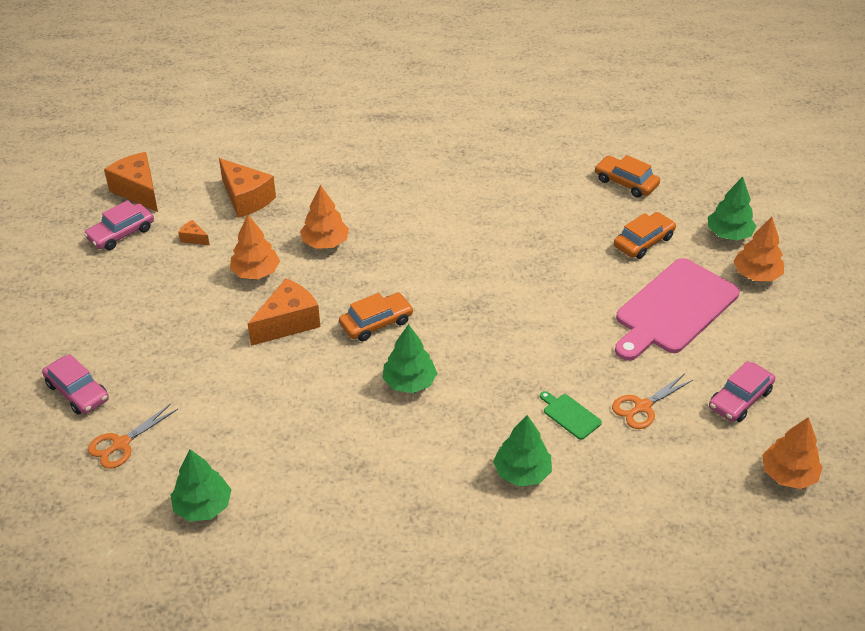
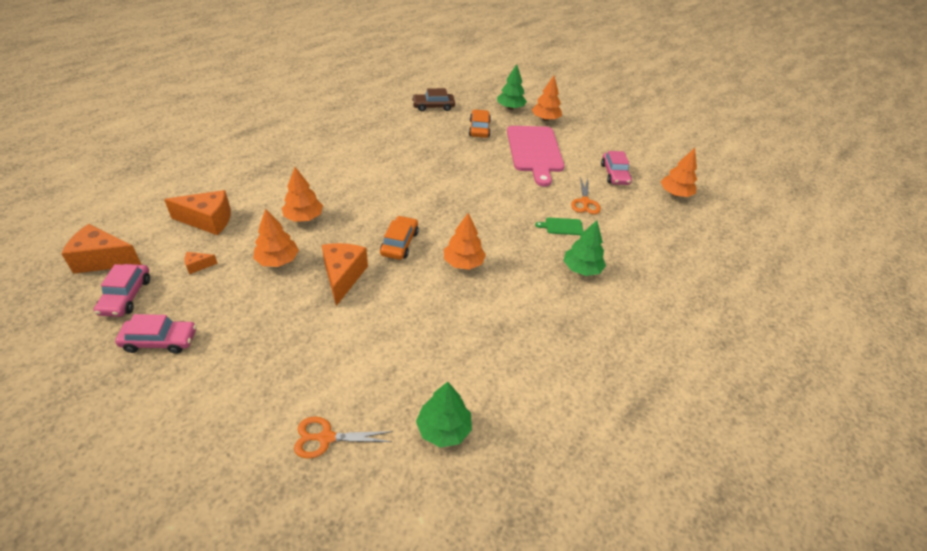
camera: 50 degrees left, 0 degrees up
pink car [42,354,109,414] -> pink car moved to [115,314,197,354]
orange scissors [88,404,178,469] -> orange scissors turned 90 degrees clockwise [294,416,393,459]
green tree [382,324,437,393] -> orange tree [444,213,486,270]
orange car [595,155,660,198] -> brown car [412,88,455,111]

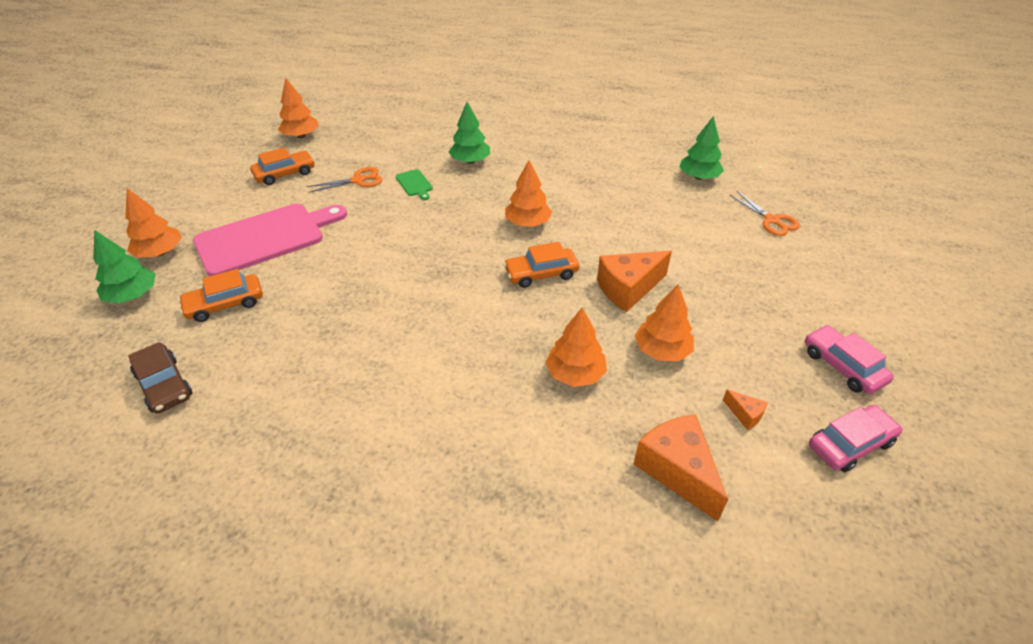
camera: 115 degrees left, 0 degrees up
orange cheese [61,224,142,274] -> none
pink car [601,151,632,185] -> orange car [250,147,315,185]

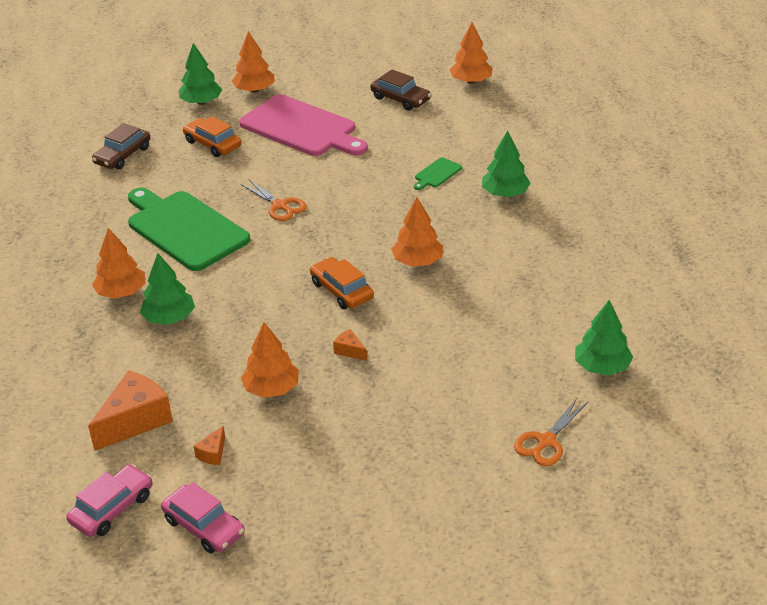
camera: 70 degrees right, 5 degrees down
orange car [250,147,315,185] -> brown car [370,69,431,110]
orange scissors [306,167,382,193] -> orange scissors moved to [241,179,307,221]
orange tree [545,308,607,387] -> orange tree moved to [92,228,145,299]
orange cheese [597,251,672,312] -> orange cheese [333,329,367,361], size x0.46
pink car [805,325,894,394] -> pink car moved to [66,465,153,537]
none -> green cutting board [128,188,250,271]
none -> green tree [140,253,195,325]

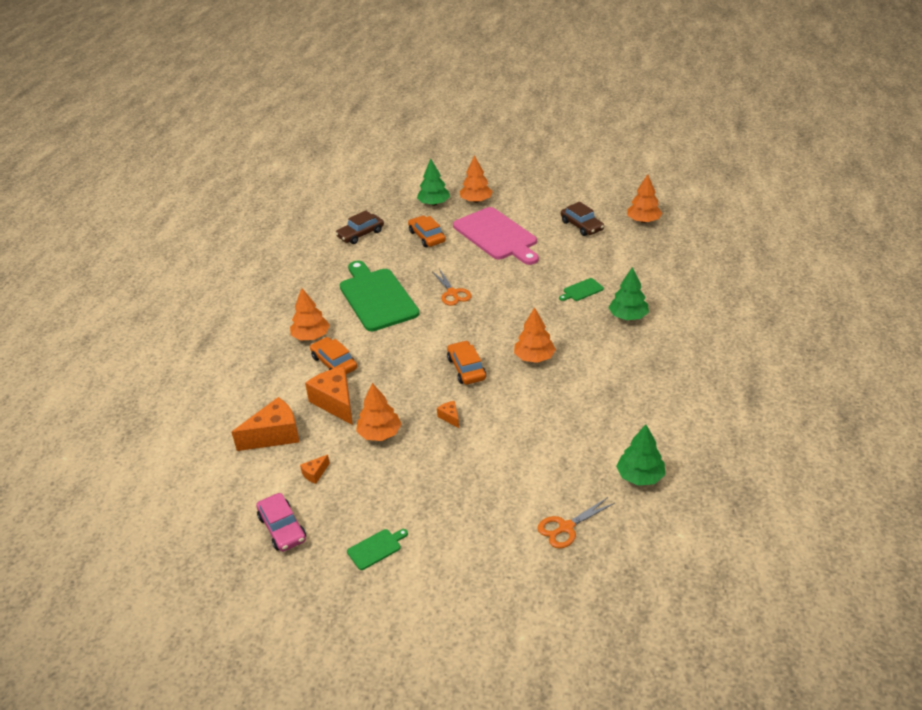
camera: 20 degrees right, 0 degrees up
pink car [66,465,153,537] -> none
green tree [140,253,195,325] -> orange car [310,337,357,374]
none -> orange cheese [305,366,353,425]
none -> green cutting board [347,529,408,570]

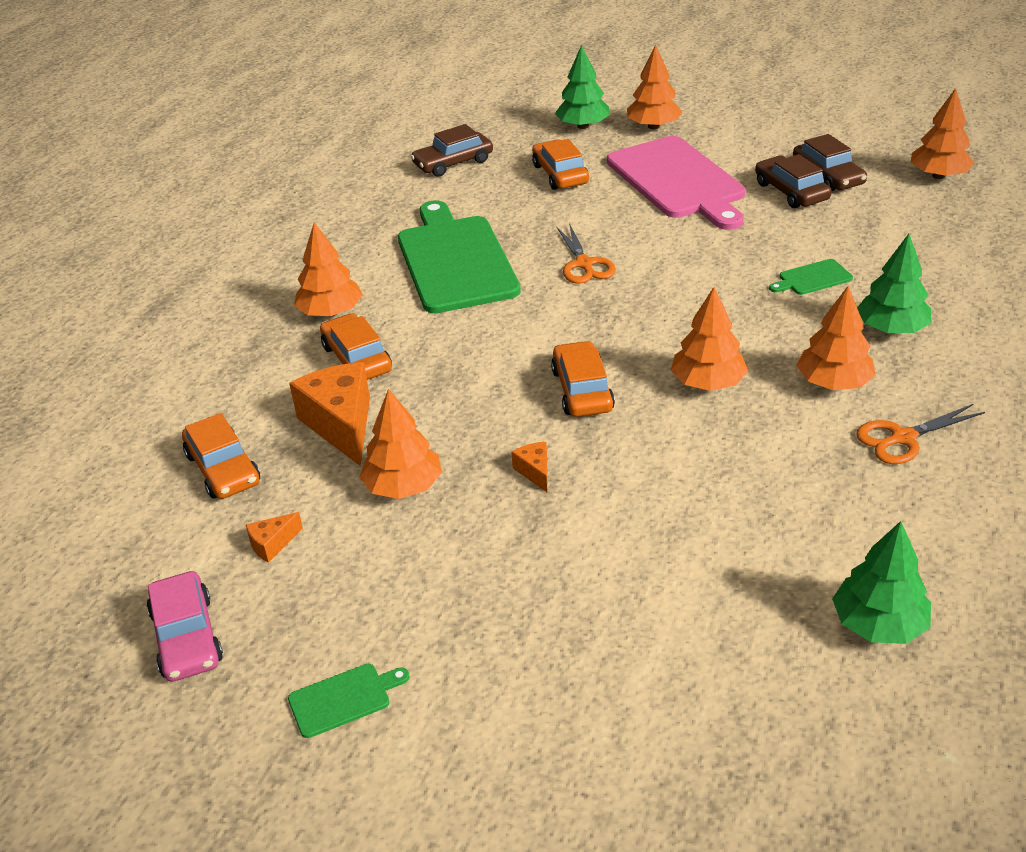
camera: 10 degrees right, 0 degrees up
orange cheese [231,397,299,451] -> orange car [182,413,260,499]
orange scissors [537,497,615,548] -> orange scissors moved to [856,404,985,464]
none -> brown car [755,154,832,208]
none -> orange tree [796,286,876,390]

